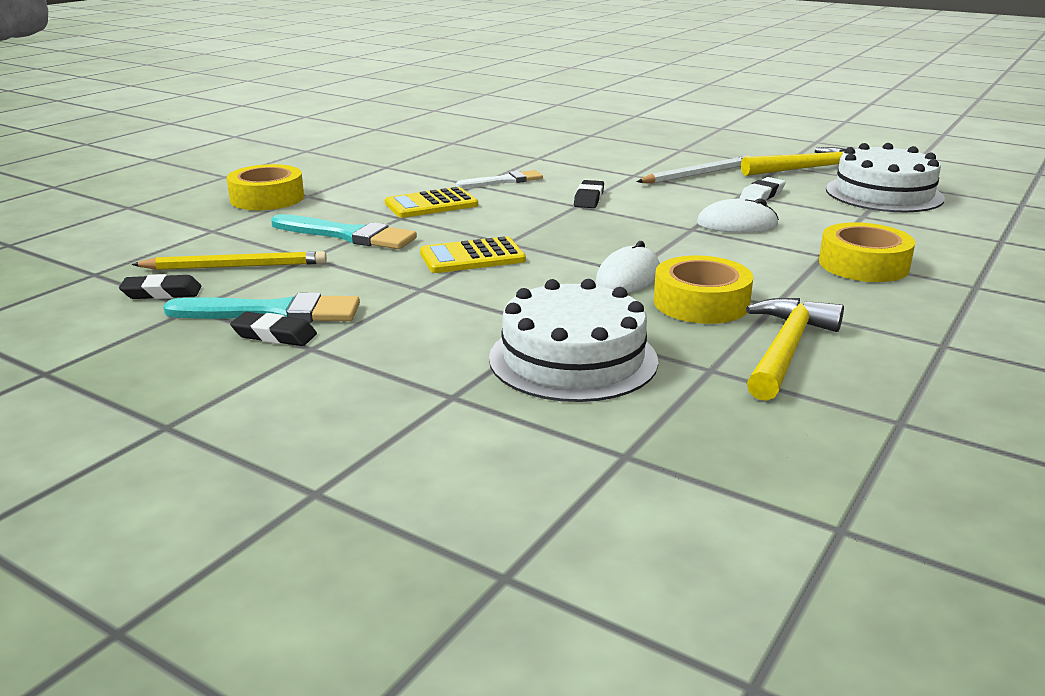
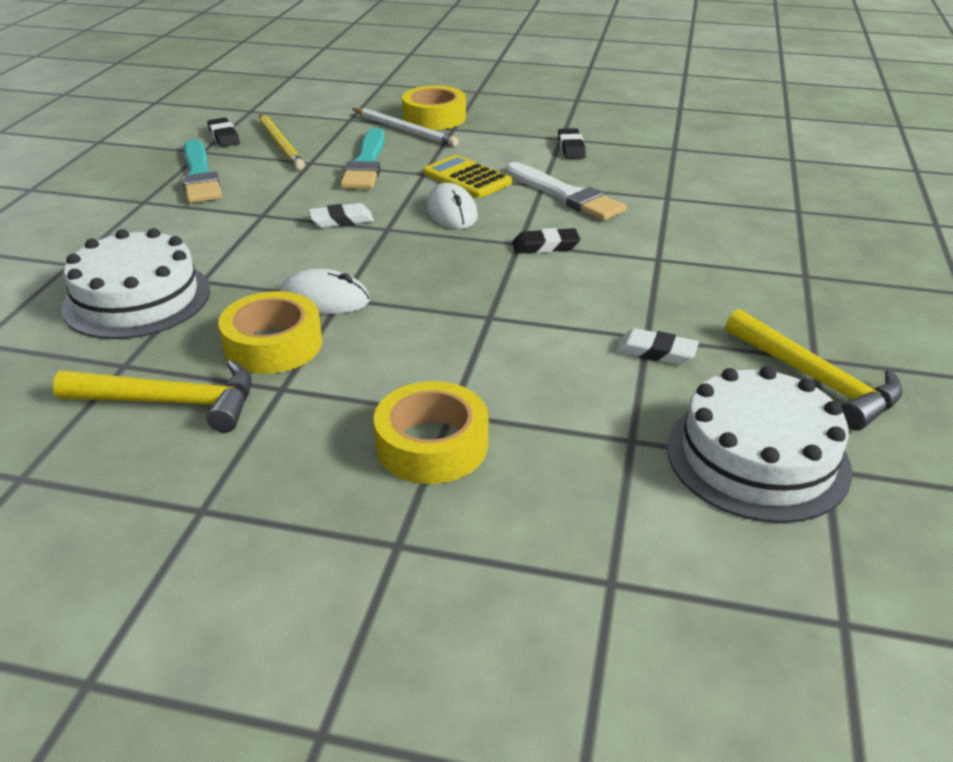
camera: 70 degrees right, 10 degrees up
black eraser [230,312,317,346] -> black eraser moved to [558,128,586,159]
yellow calculator [420,236,526,273] -> white eraser [309,203,374,228]
white brush [456,170,543,188] -> white brush [506,162,626,221], size x1.54
white pencil [637,156,751,184] -> white pencil moved to [352,108,459,147]
white mouse [697,198,779,233] -> white mouse moved to [426,183,478,229]

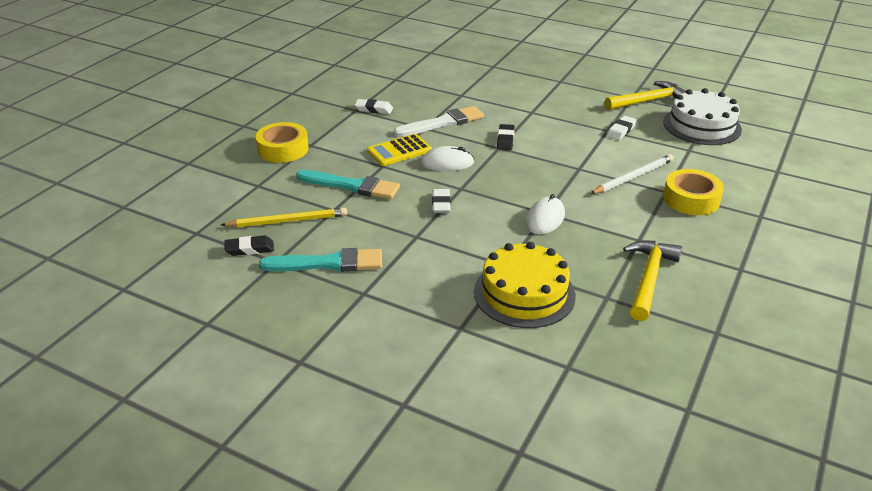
camera: 75 degrees left, 0 degrees up
white cake [61,228,210,339] -> yellow cake [474,242,576,328]
yellow tape [218,291,322,374] -> none
white pencil [352,108,459,147] -> white pencil moved to [590,154,674,194]
black eraser [558,128,586,159] -> white eraser [354,99,393,114]

